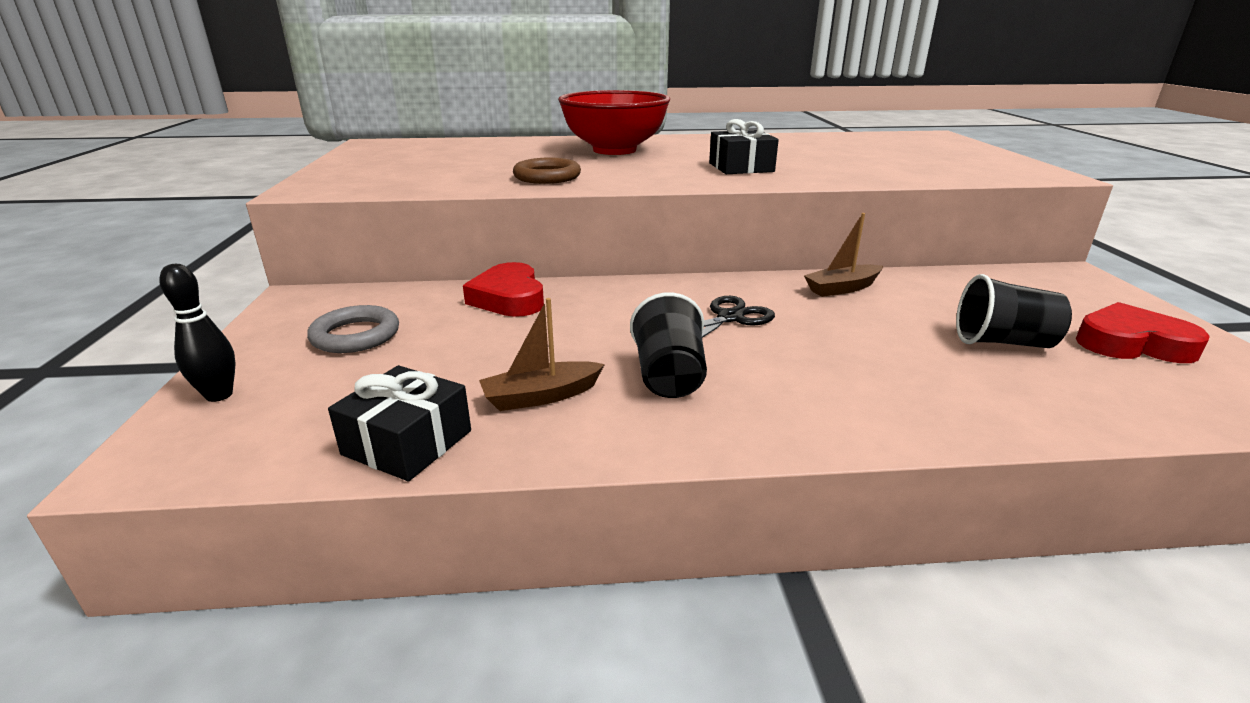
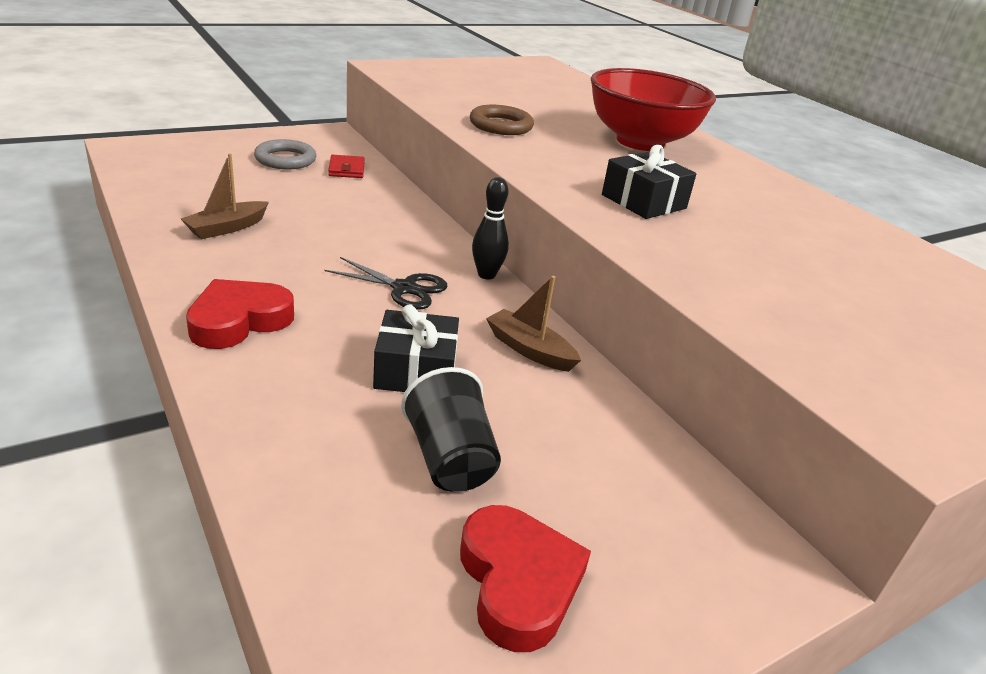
camera: 60 degrees right, 5 degrees up
black bowling pin [160,264,236,402] -> black bowling pin moved to [472,177,509,280]
black gift [328,365,471,481] -> black gift moved to [373,304,459,392]
red heart [463,262,544,317] -> red heart moved to [186,279,294,349]
brown boat [479,298,605,411] -> brown boat turned 90 degrees counterclockwise [181,153,269,239]
black cup [630,292,707,398] -> none
none -> red wallet [328,155,365,178]

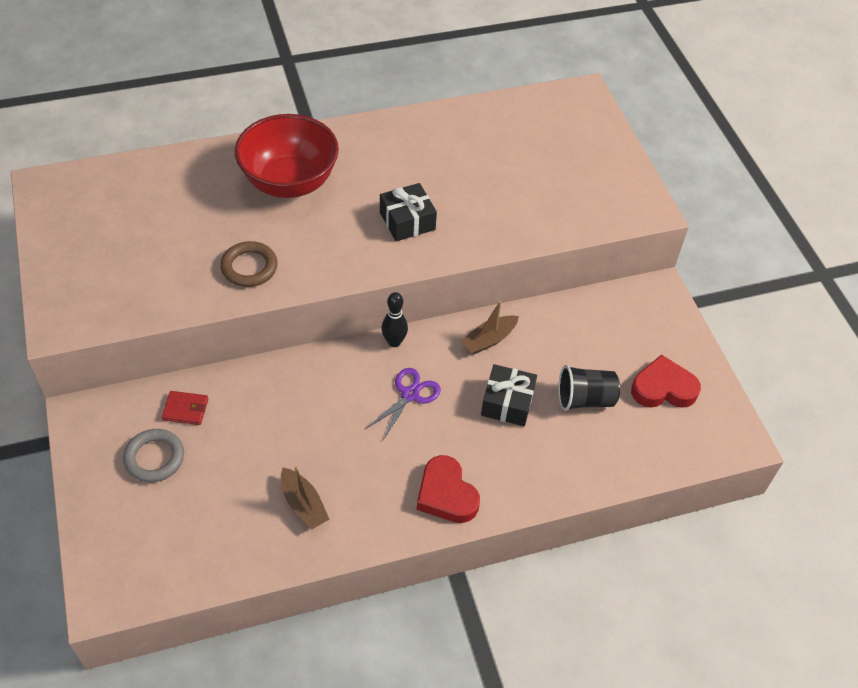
camera: 75 degrees left, 20 degrees up
black scissors [325,257,448,310] -> purple scissors [366,368,441,440]

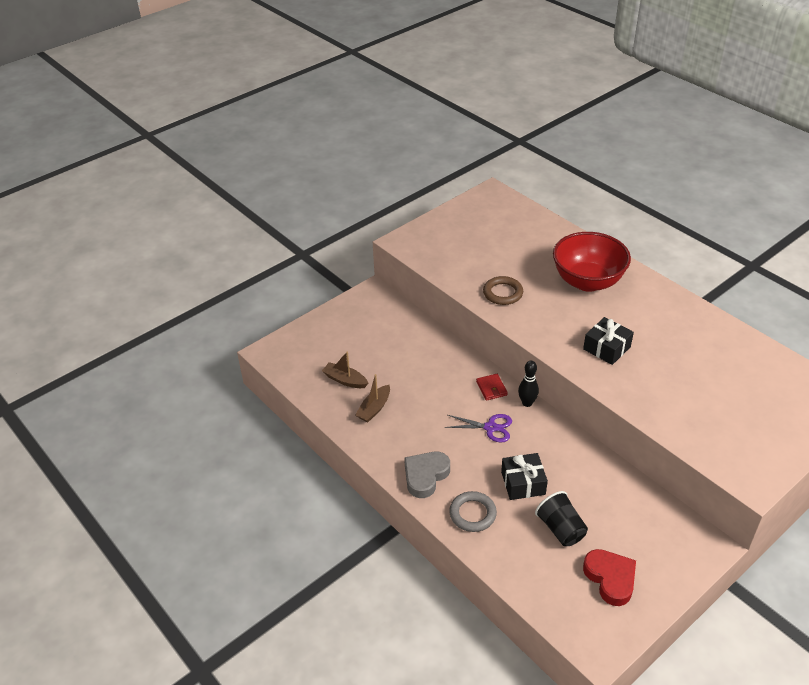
camera: 70 degrees right, 10 degrees down
grey ring [123,429,184,482] -> grey ring moved to [449,491,497,532]
red wallet [162,391,209,425] -> red wallet moved to [476,374,508,401]
red heart [417,455,480,523] -> grey heart [404,452,450,498]
brown boat [461,301,519,355] -> brown boat moved to [322,351,368,388]

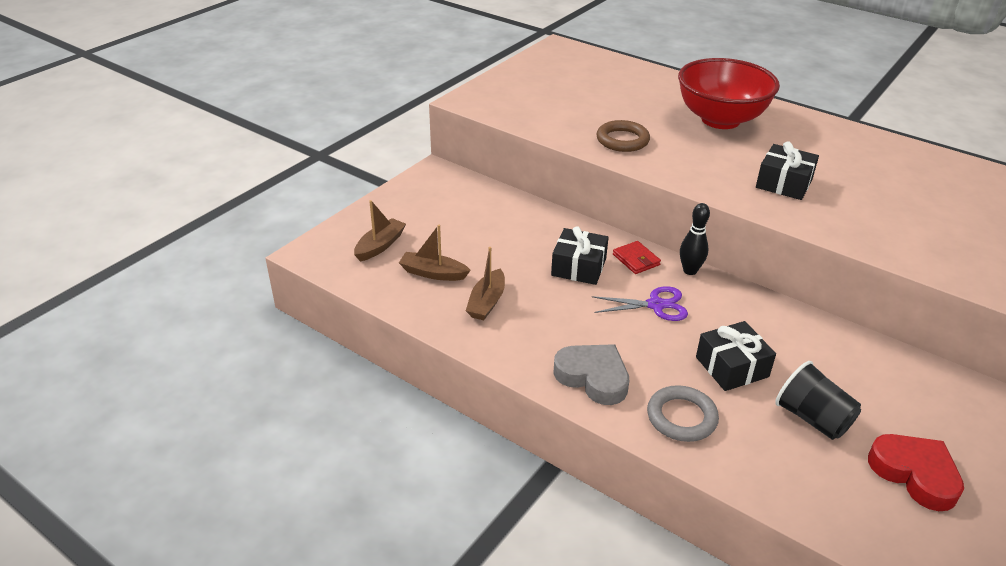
camera: 15 degrees left, 5 degrees down
grey heart [404,452,450,498] -> grey heart turned 105 degrees clockwise [553,344,629,405]
none -> brown boat [354,200,406,261]
none -> black gift [551,226,609,285]

